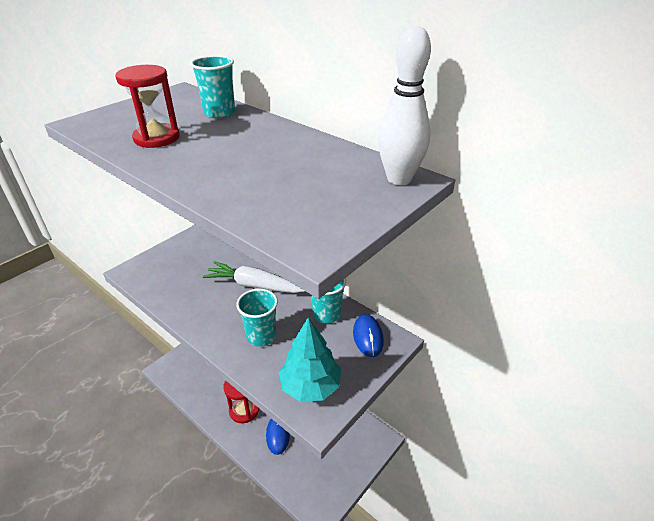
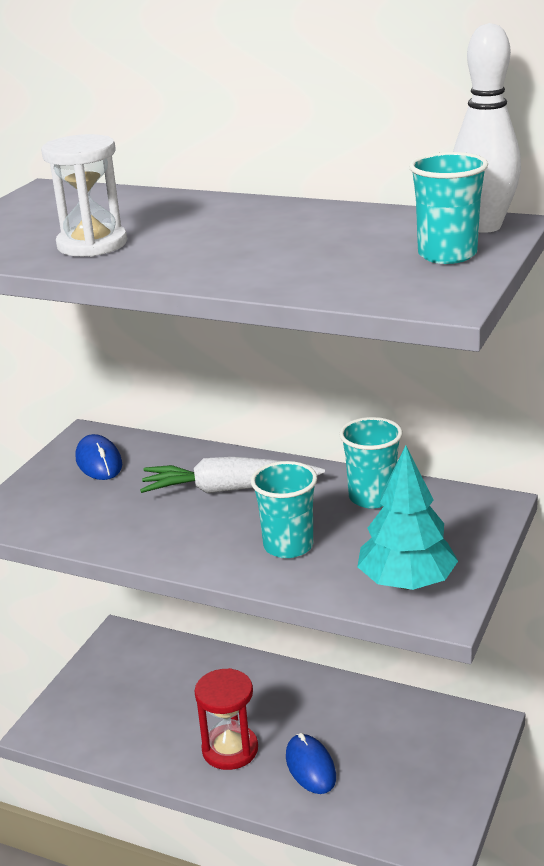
camera: 15 degrees left, 10 degrees down
red hourglass [115,65,180,148] -> white hourglass [41,134,127,257]
turquoise cup [190,55,235,118] -> turquoise cup moved to [409,152,488,264]
blue mouse [353,314,384,357] -> blue mouse moved to [76,434,122,480]

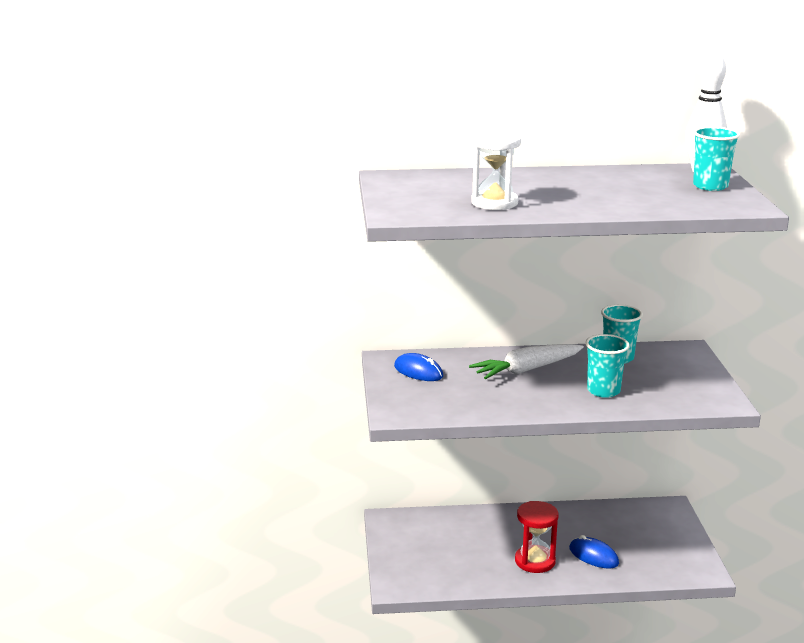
camera: 30 degrees left, 5 degrees down
turquoise tree [357,445,458,590] -> none

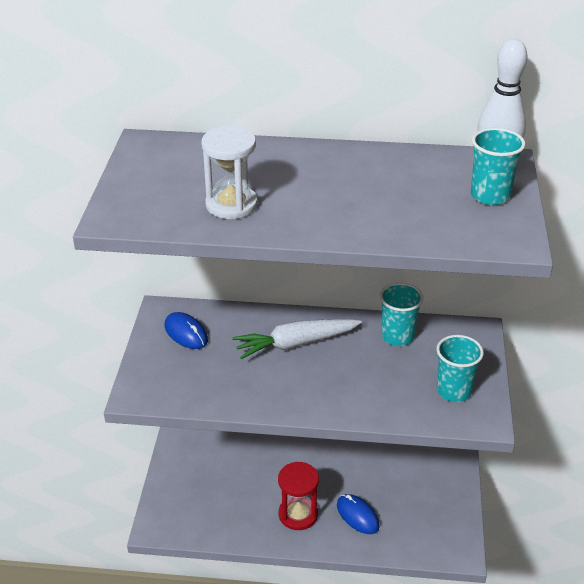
camera: 10 degrees right, 15 degrees up
turquoise cup [585,334,630,398] -> turquoise cup moved to [437,335,484,402]

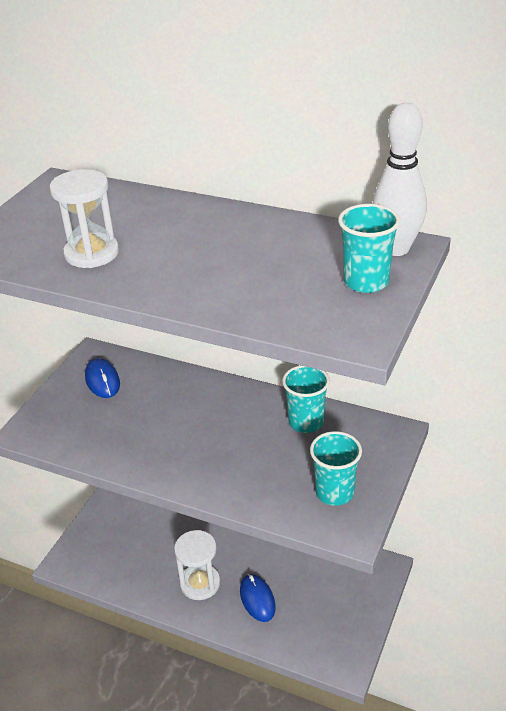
camera: 20 degrees right, 0 degrees up
white carrot [232,319,362,359] -> none
red hourglass [278,462,319,530] -> white hourglass [174,530,220,600]

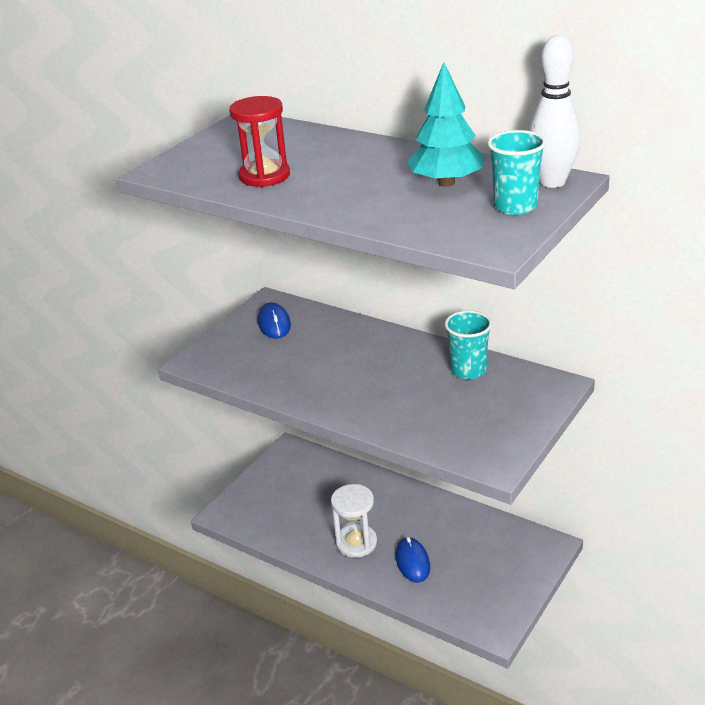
camera: 10 degrees right, 5 degrees down
white hourglass [49,169,119,268] -> red hourglass [229,96,290,187]
turquoise cup [310,431,362,506] -> none
none -> turquoise tree [407,62,484,187]

